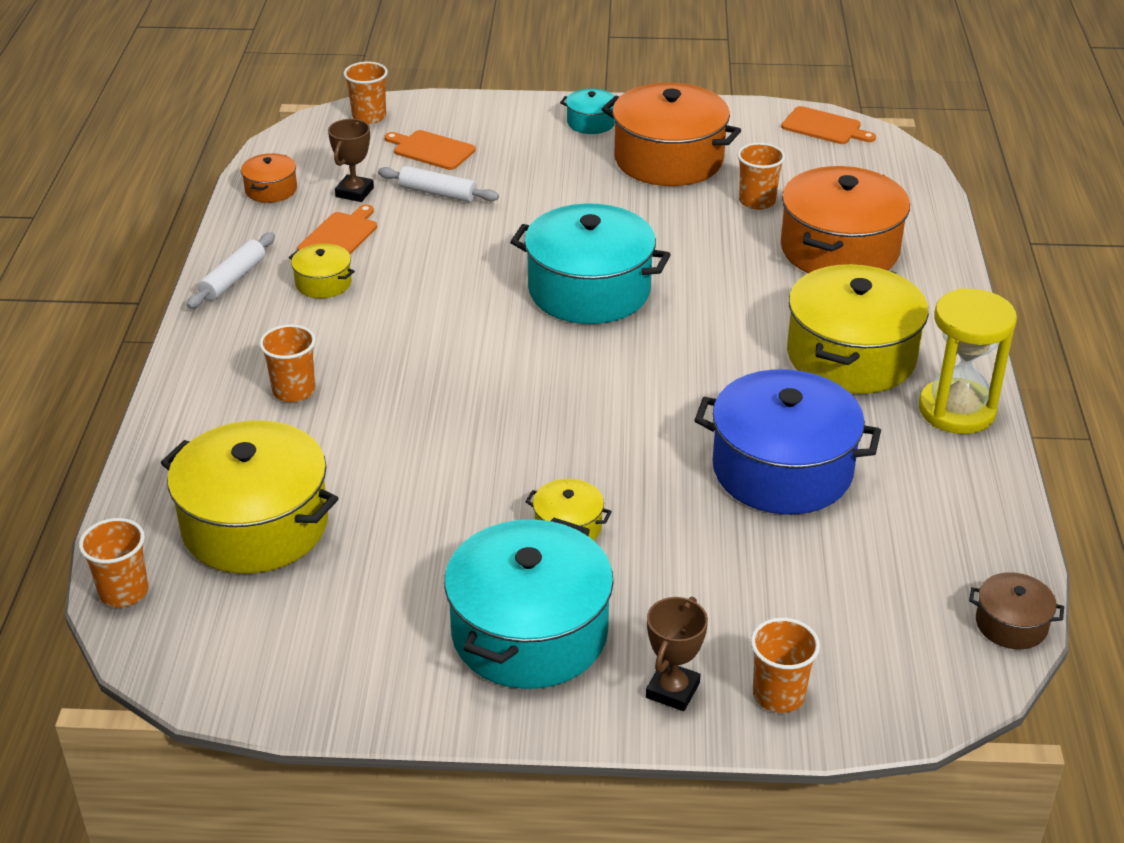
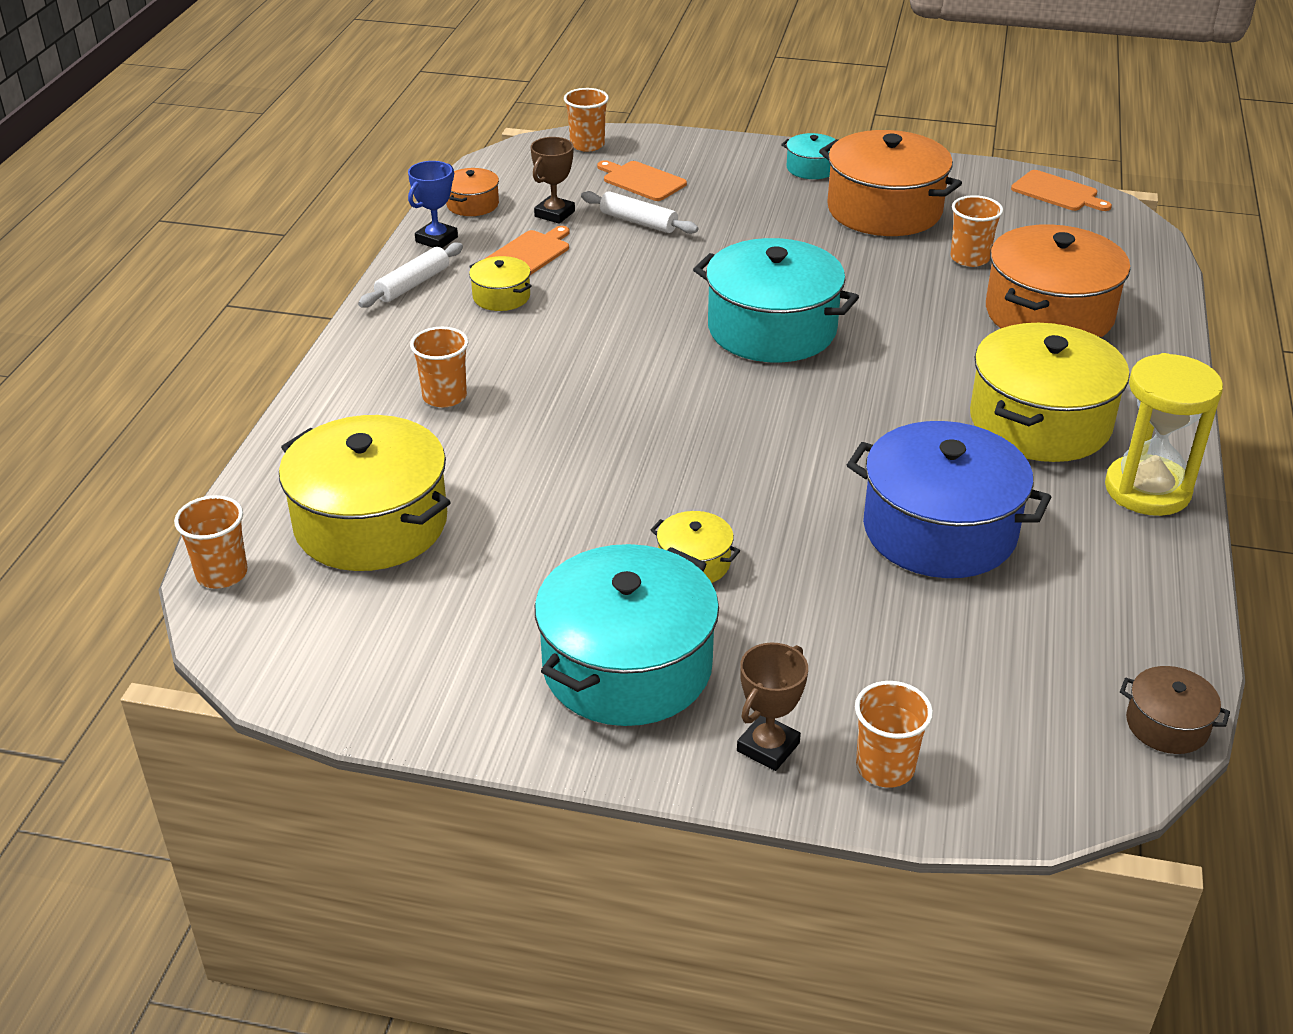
camera: 10 degrees right, 0 degrees up
none -> blue trophy [408,161,458,248]

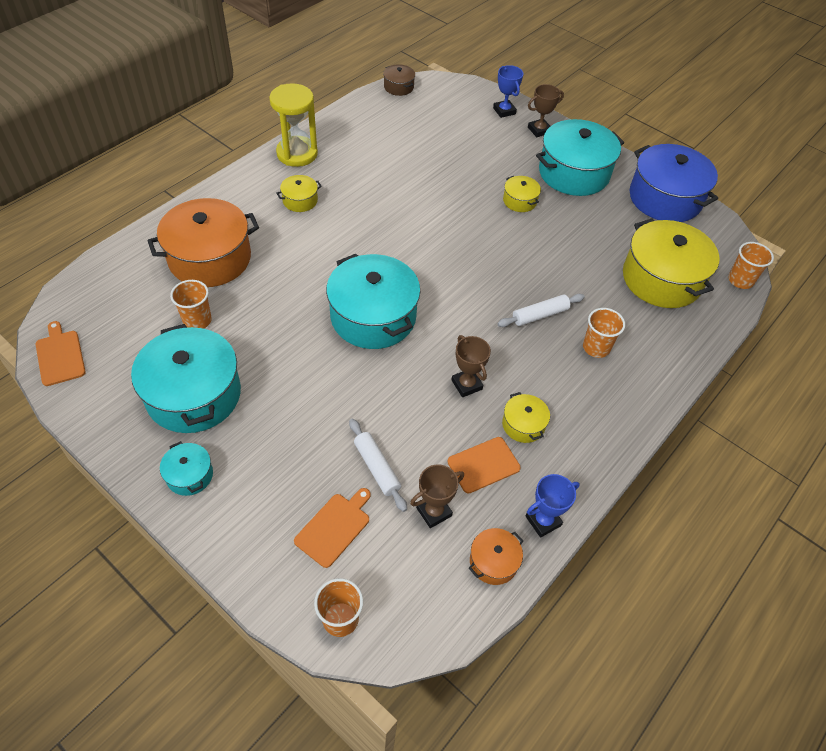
camera: 155 degrees left, 15 degrees up
white rolling pin [358,243,463,308] -> white rolling pin moved to [497,294,585,327]
orange cutting board [597,160,687,201] -> orange cutting board turned 120 degrees counterclockwise [294,488,371,568]
orange pot [819,130,962,236] -> turquoise pot [131,324,241,433]
blue pot [847,421,1051,578] -> blue pot moved to [630,144,718,222]
orange cup [855,681,933,787] -> blue trophy [493,65,523,118]
yellow pot [970,323,1130,462] -> yellow pot [276,175,322,212], size x0.46
none -> brown trophy [451,335,491,397]

